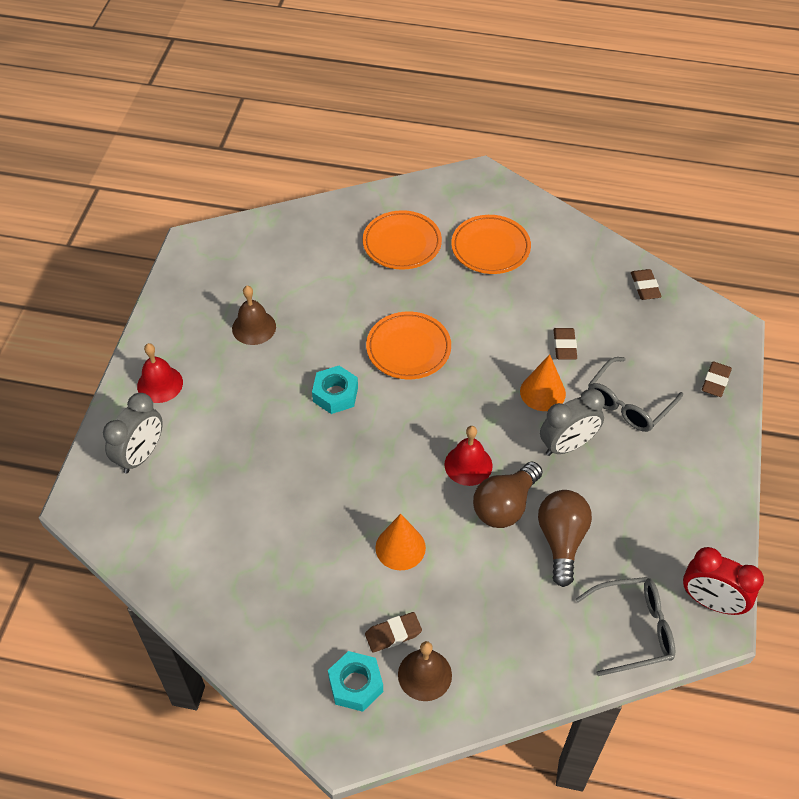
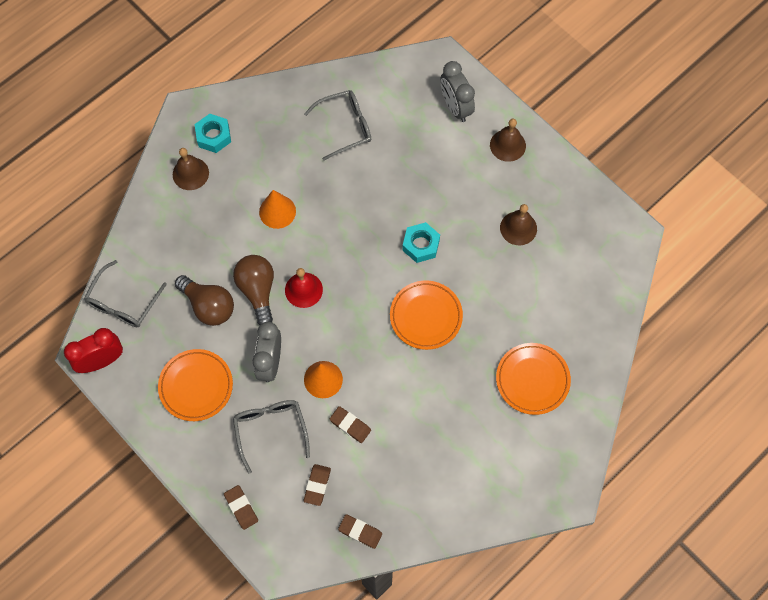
camera: 125 degrees right, 15 degrees up
red bell [137,343,183,403] -> brown bell [490,119,526,162]
brown eraser [365,612,422,653] -> brown eraser moved to [304,464,331,506]
orange plate [451,215,531,274] -> orange plate moved to [158,349,233,421]
none -> grey glasses [304,90,371,161]

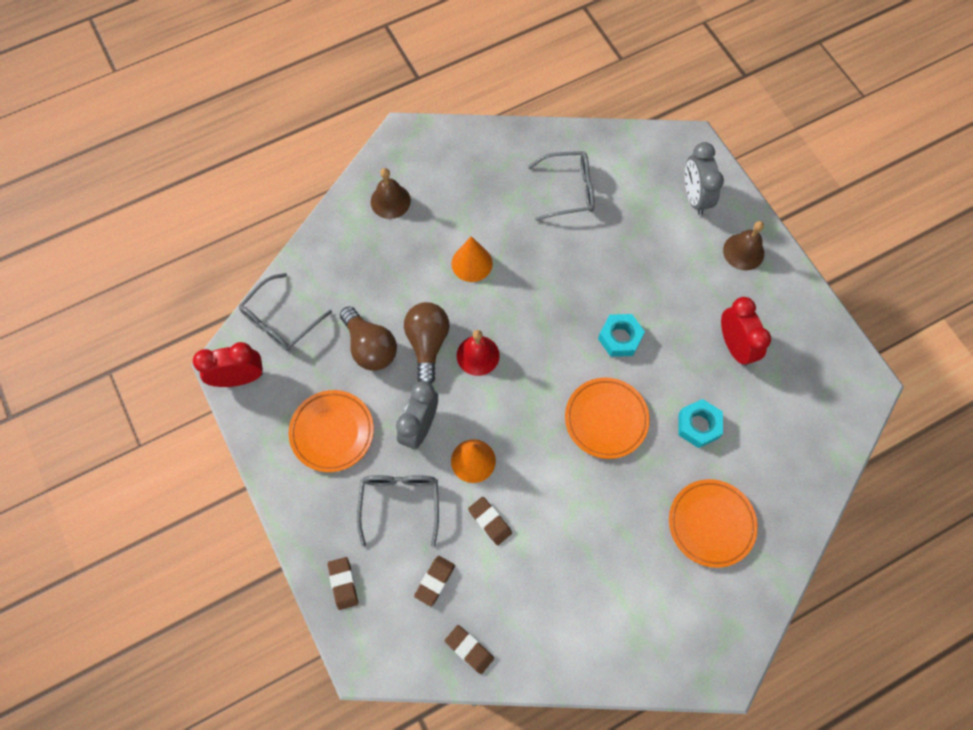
camera: 15 degrees right, 0 degrees up
turquoise nut [195,114,231,153] -> turquoise nut moved to [678,399,723,448]
brown bell [500,204,537,245] -> red clock [721,297,771,366]

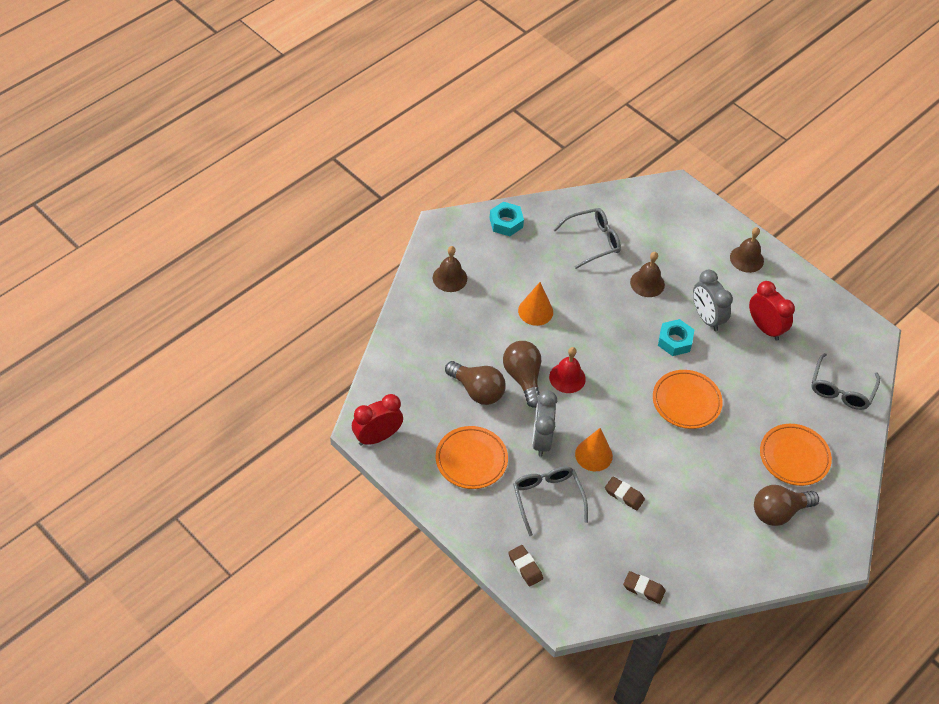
camera: 20 degrees left, 15 degrees down
grey glasses [238,273,332,351] -> grey glasses moved to [811,353,880,410]
brown eraser [414,556,455,606] -> none
turquoise nut [678,399,723,448] -> turquoise nut moved to [490,202,524,236]
grey clock [685,142,724,215] -> grey clock moved to [693,270,733,331]
none -> brown bell [630,252,665,297]
none -> brown light bulb [754,485,819,526]

